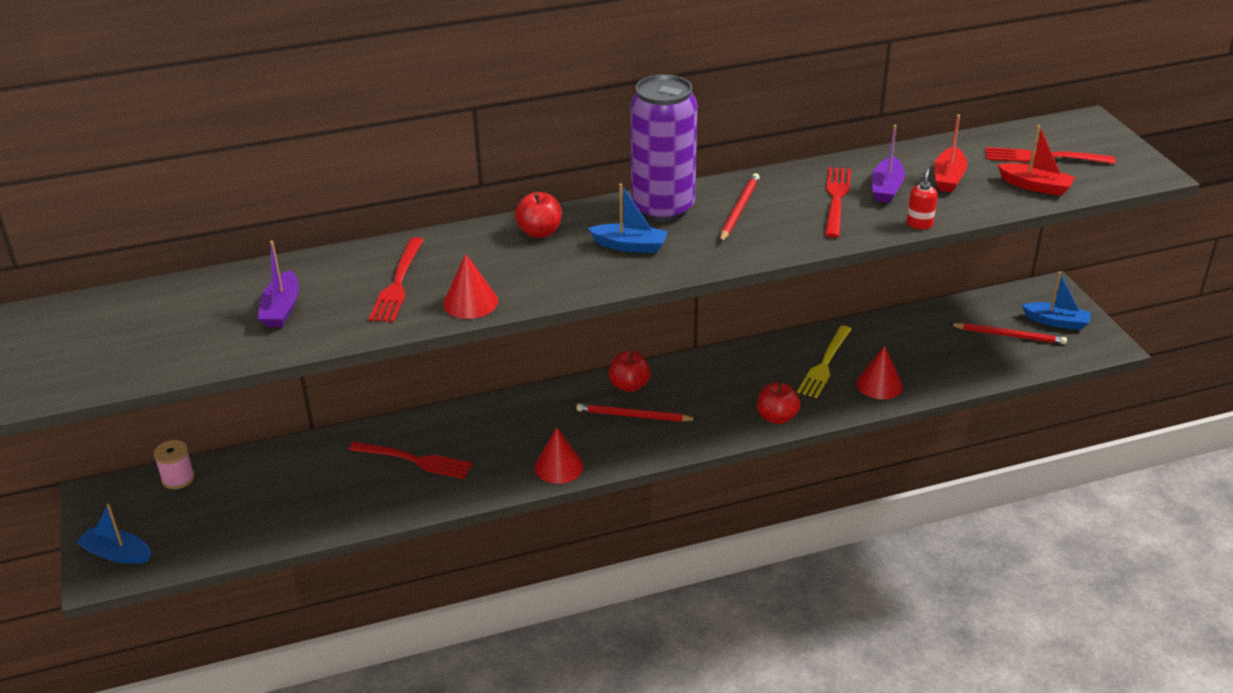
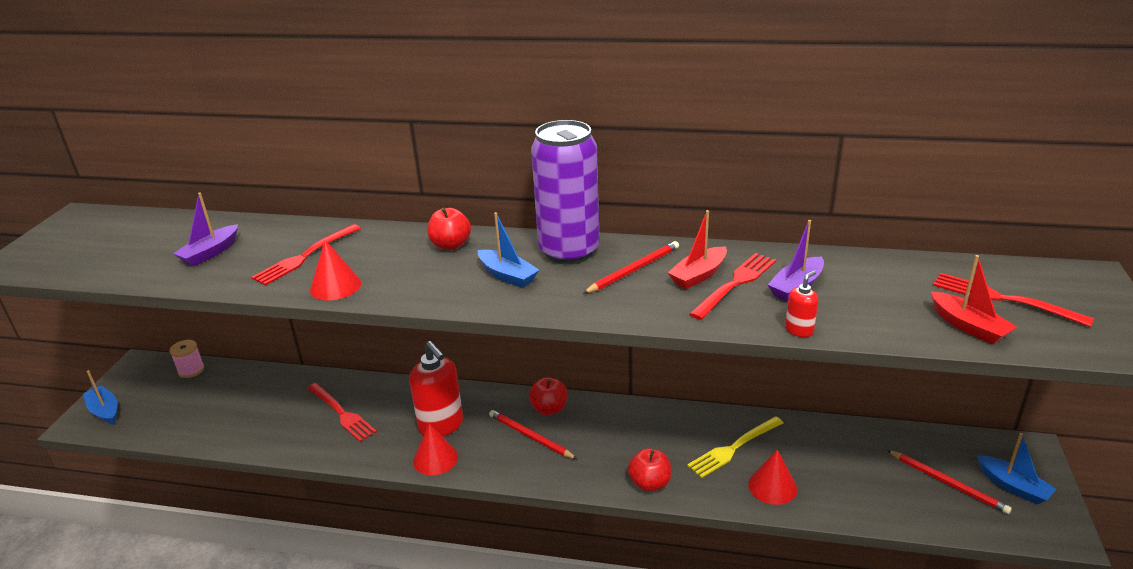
camera: 30 degrees right, 5 degrees down
red boat [934,114,967,192] -> red boat moved to [668,210,727,289]
none -> red soap dispenser [409,341,463,436]

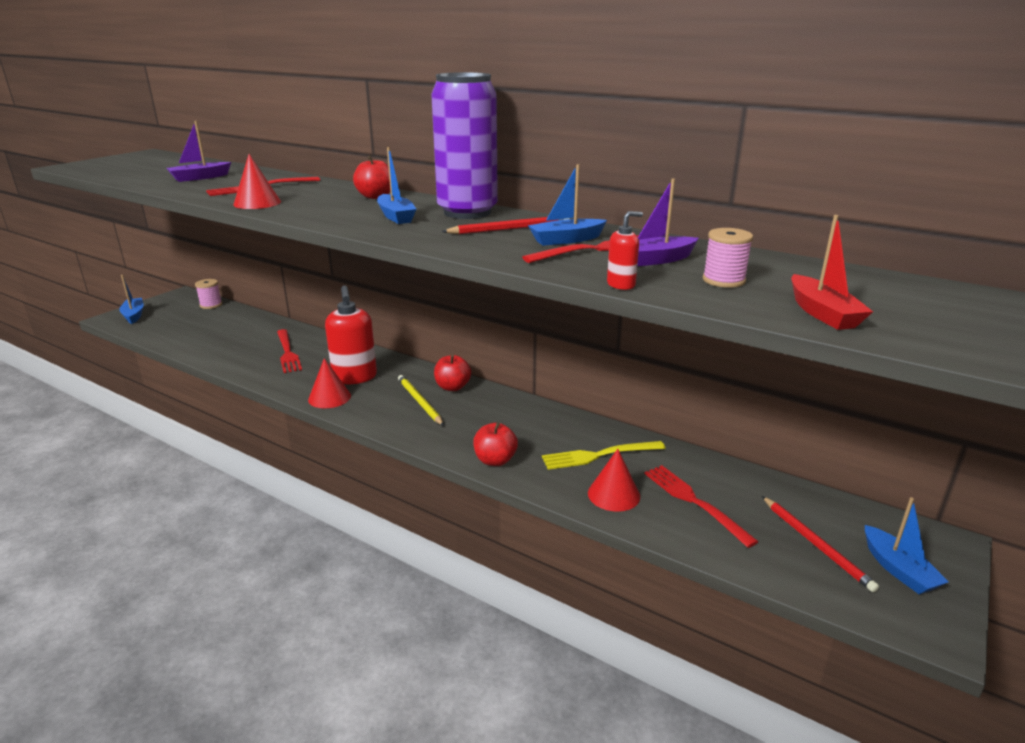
camera: 20 degrees right, 5 degrees down
red pencil [489,410,577,459] -> yellow pencil [398,375,444,426]
red boat [668,210,727,289] -> blue boat [528,164,607,246]
red fork [933,273,1094,327] -> red fork moved to [644,465,759,548]
none -> pink spool [703,228,753,288]

